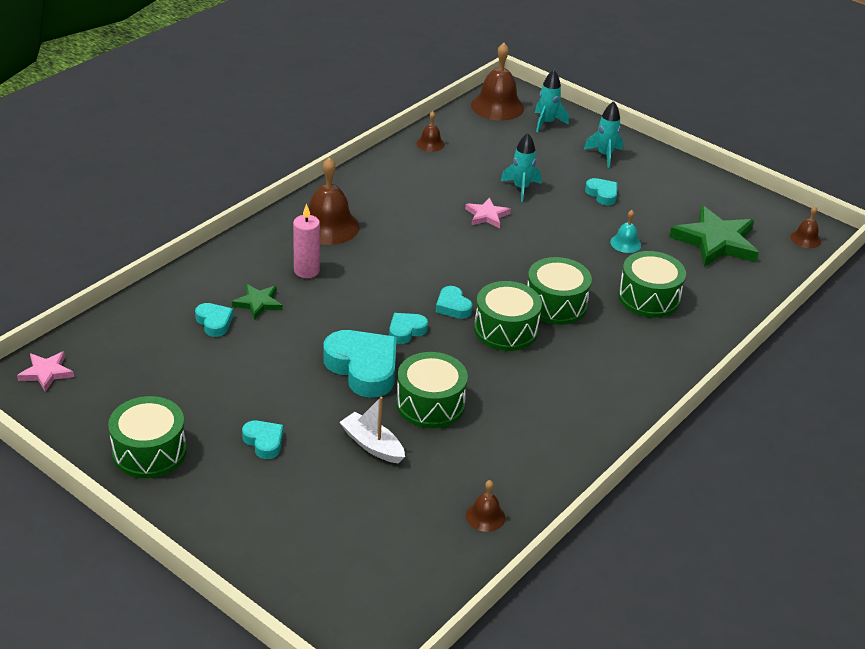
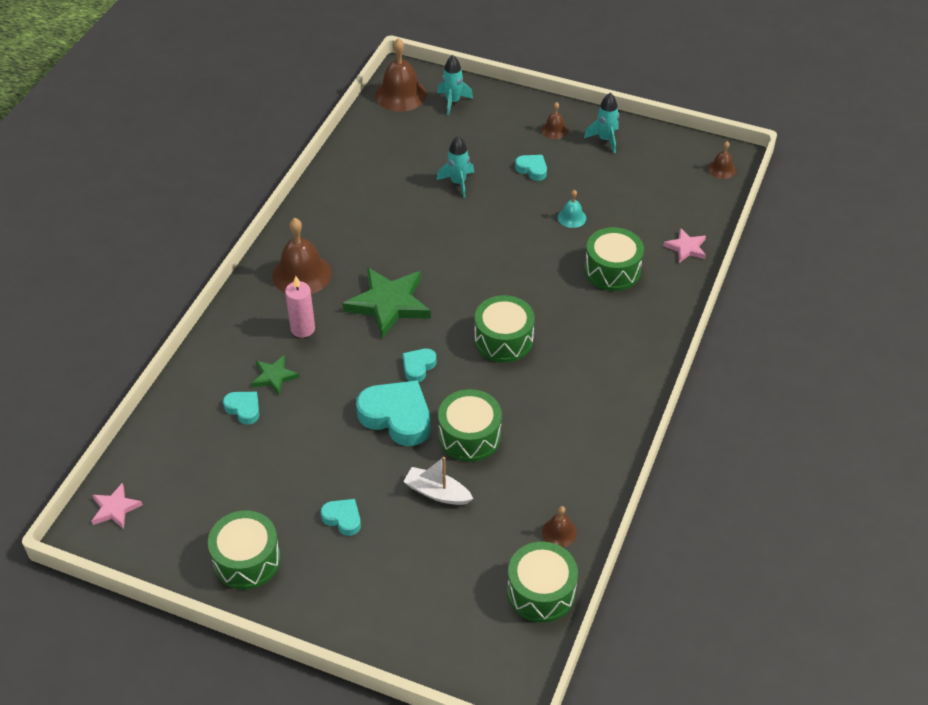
camera: 15 degrees left, 10 degrees up
brown bell [416,111,445,152] -> brown bell moved to [541,102,568,139]
turquoise heart [436,286,472,319] -> none
pink star [465,197,511,228] -> pink star moved to [663,228,706,263]
green drum [527,257,592,325] -> green drum moved to [507,541,578,622]
turquoise rocket [584,101,623,168] -> turquoise rocket moved to [584,93,619,153]
green star [669,205,759,267] -> green star moved to [342,267,431,339]

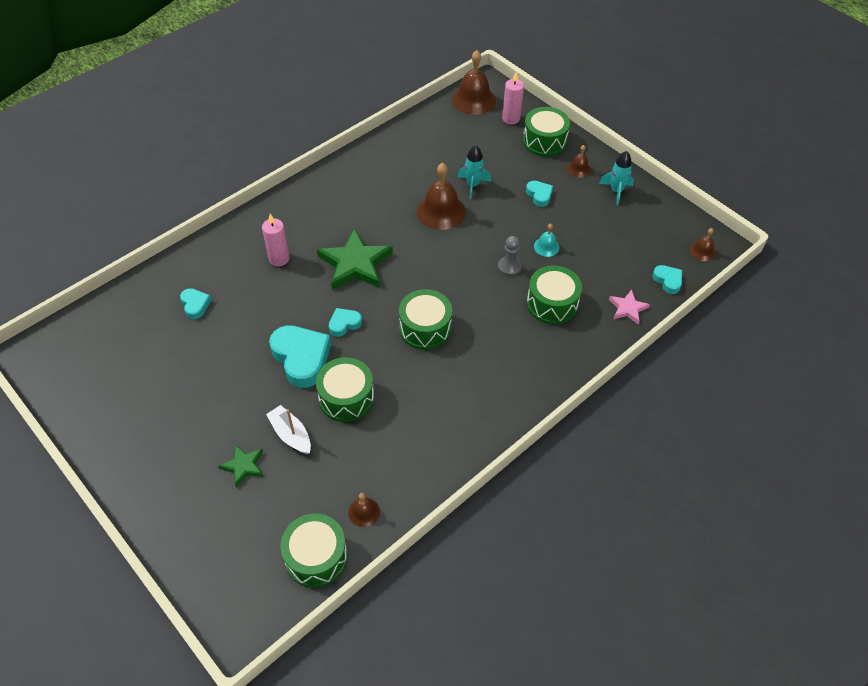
camera: 25 degrees right, 5 degrees up
pink star [91,483,143,529] -> none
green drum [208,510,281,590] -> green drum moved to [523,107,570,157]
green star [251,355,299,395] -> green star moved to [218,444,264,488]
brown bell [273,218,332,294] -> brown bell moved to [417,163,466,230]
turquoise heart [321,499,361,536] -> turquoise heart moved to [652,265,682,294]
turquoise rocket [438,55,473,115] -> pink candle [502,72,524,124]
none -> grey pawn [498,236,522,276]

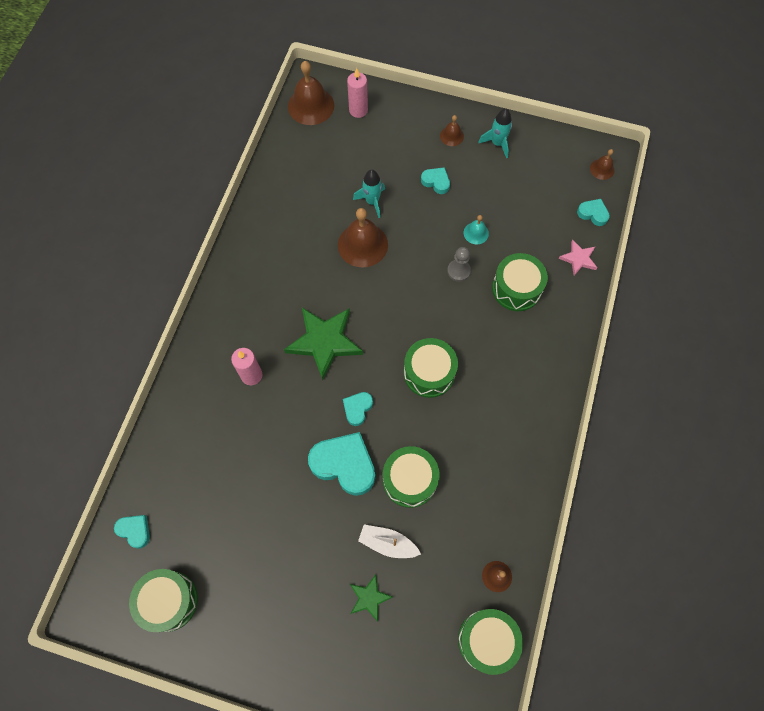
camera: 30 degrees left, 15 degrees up
turquoise heart [180,288,211,319] -> turquoise heart moved to [114,515,150,548]
green drum [523,107,570,157] -> green drum moved to [129,569,198,632]

